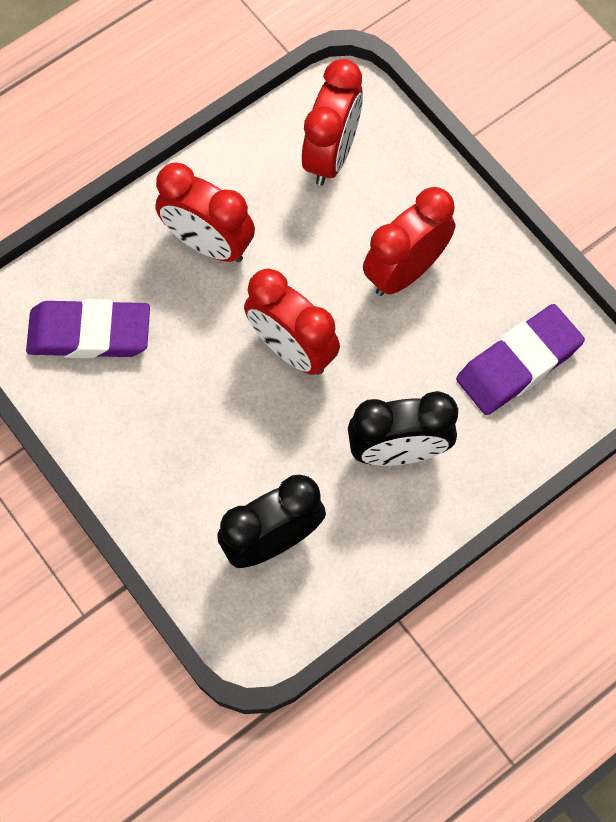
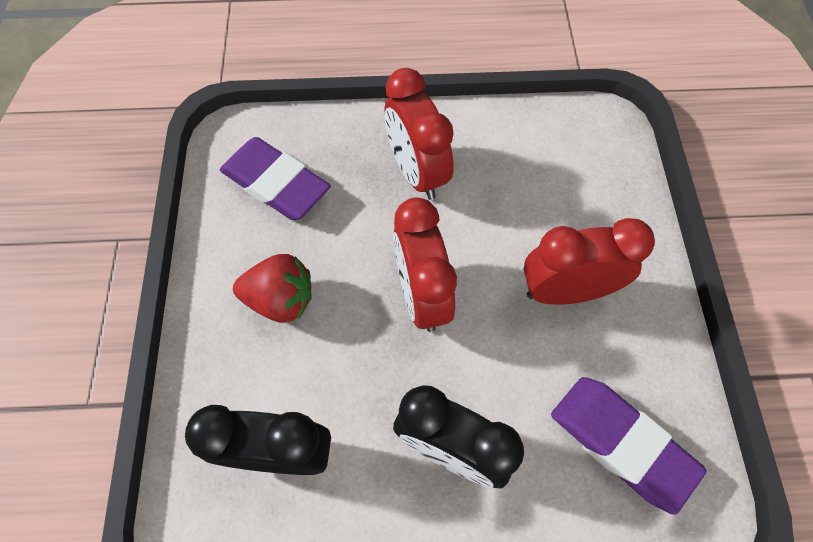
camera: 35 degrees right, 5 degrees down
red clock [302,59,363,186] -> none
purple eraser [456,304,585,415] -> purple eraser turned 45 degrees clockwise [551,377,706,515]
none -> red strawberry [233,254,312,323]

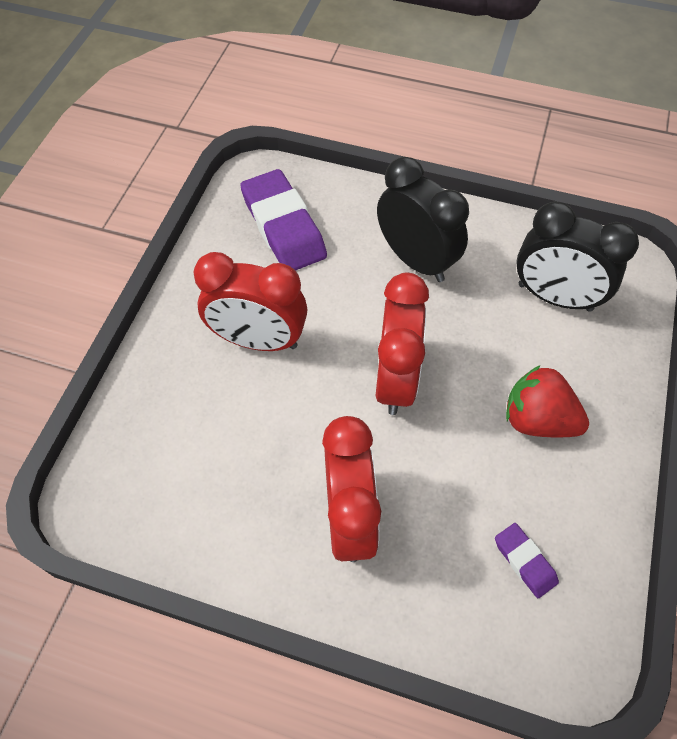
camera: 160 degrees left, 5 degrees down
purple eraser [220,137,331,220] -> purple eraser [495,523,559,598], size x0.48

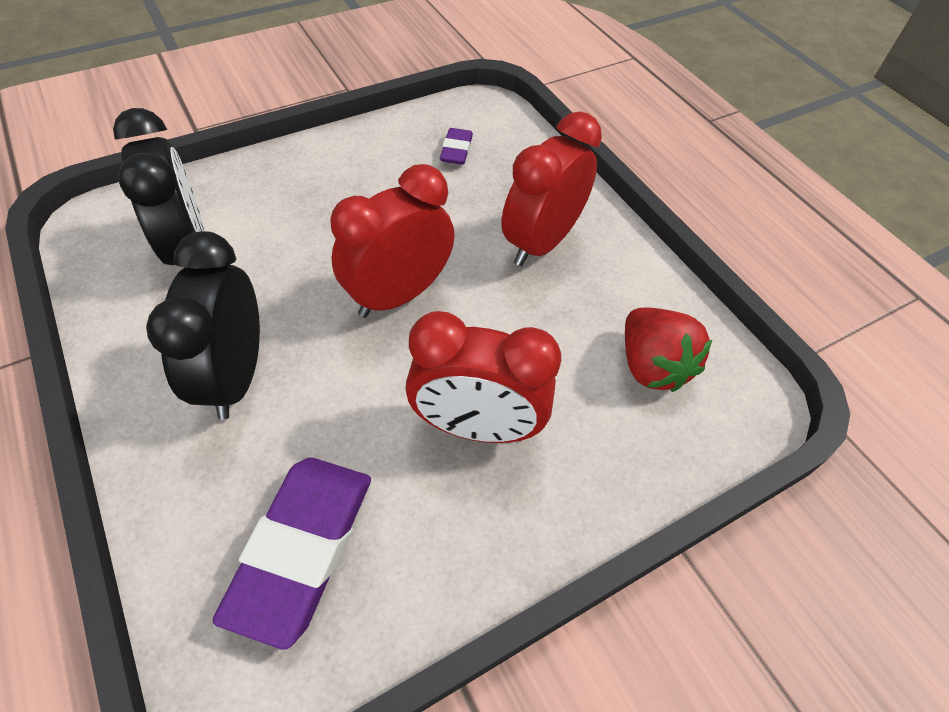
camera: 140 degrees left, 5 degrees down
red clock [194,252,307,351] -> red clock turned 135 degrees clockwise [406,311,561,443]
red strawberry [506,365,589,437] -> red strawberry moved to [625,308,713,392]

